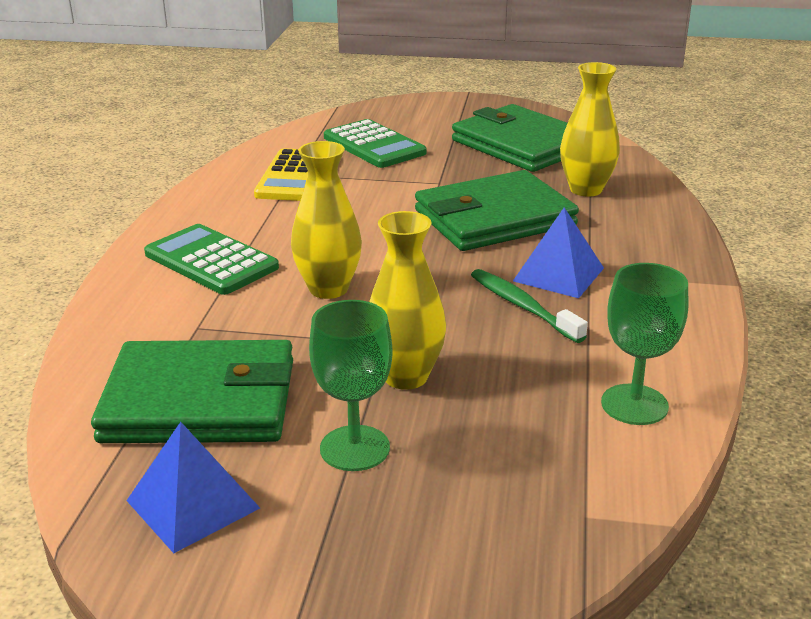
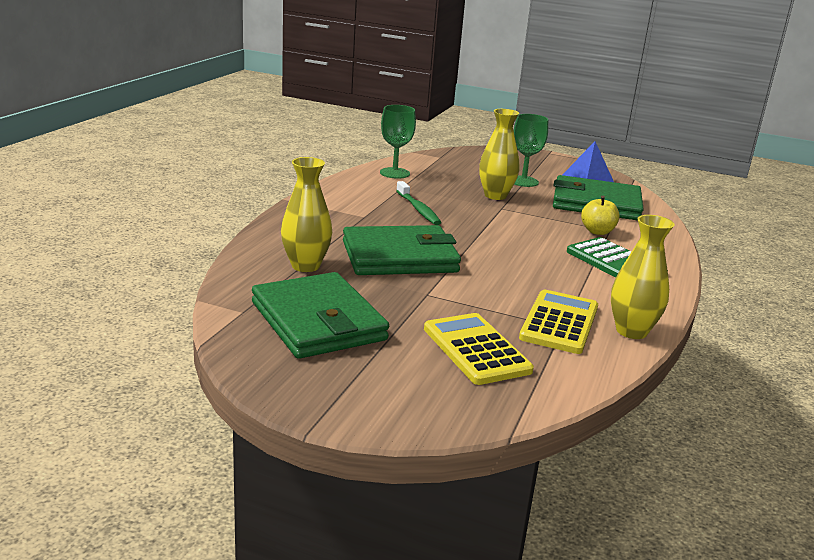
camera: 170 degrees left, 5 degrees down
yellow vase [291,141,362,299] -> yellow vase moved to [611,215,675,339]
green calculator [324,119,427,168] -> yellow calculator [424,313,534,385]
blue pyramid [513,207,604,298] -> none
none -> yellow apple [581,196,620,235]

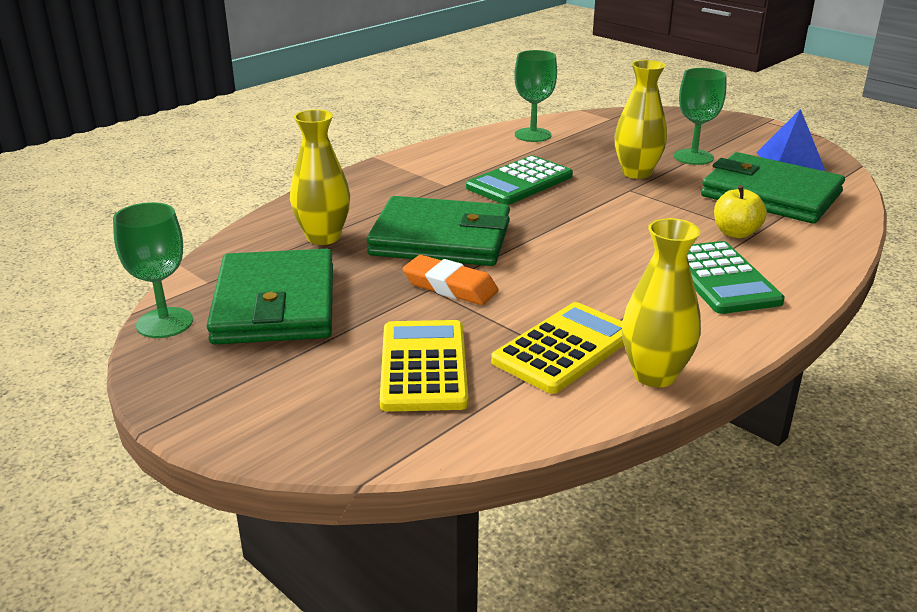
camera: 25 degrees right, 5 degrees up
green toothbrush [396,181,441,225] -> green calculator [466,155,573,205]
none -> green goblet [113,202,193,338]
none -> orange eraser [402,255,499,305]

